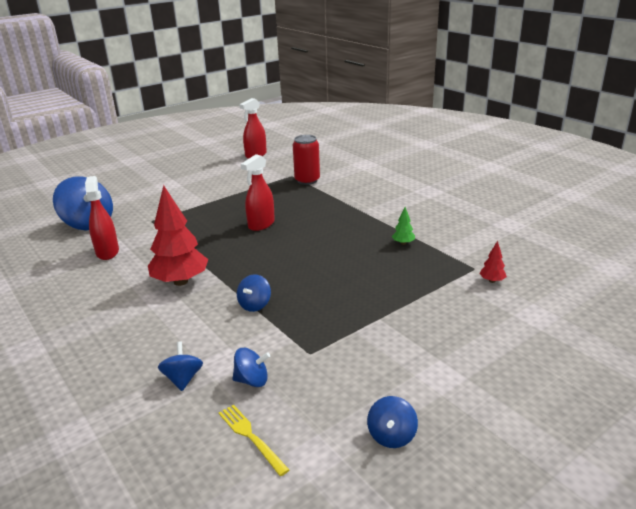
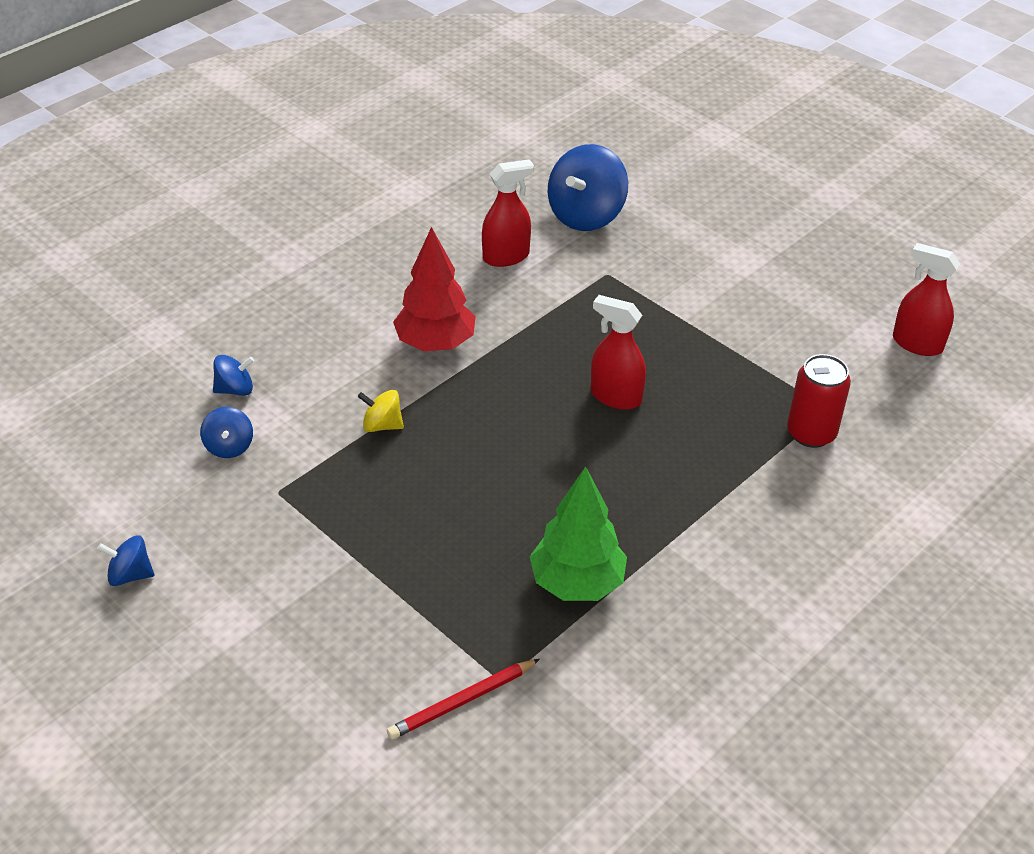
camera: 80 degrees right, 15 degrees up
yellow fork [219,405,289,476] -> none
blue spinning top [237,274,271,312] -> yellow spinning top [358,390,404,432]
green tree [392,207,415,245] -> green tree [529,466,627,601], size x2.34
red tree [479,241,507,283] -> red pencil [387,659,540,740]

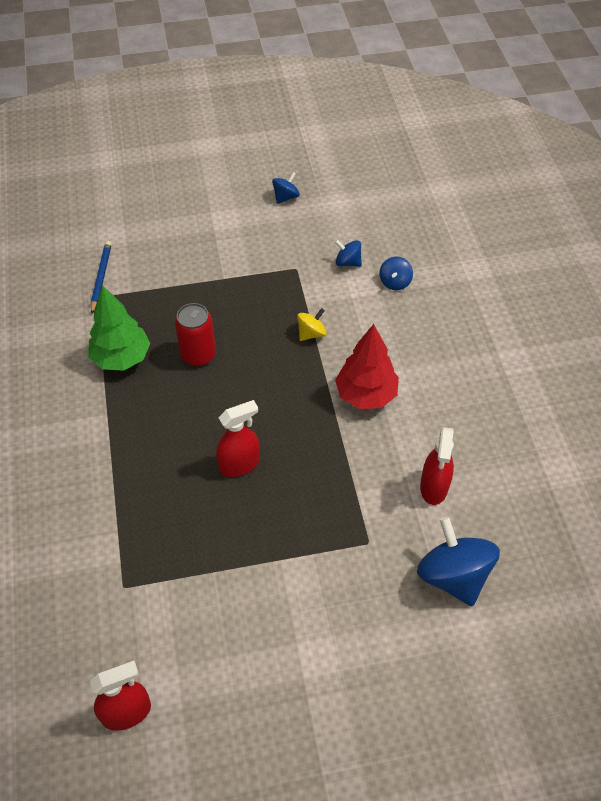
camera: 125 degrees right, 10 degrees up
red pencil [387,659,540,740] -> blue pencil [91,241,112,314]
red can [787,354,851,448] -> red can moved to [175,303,216,366]

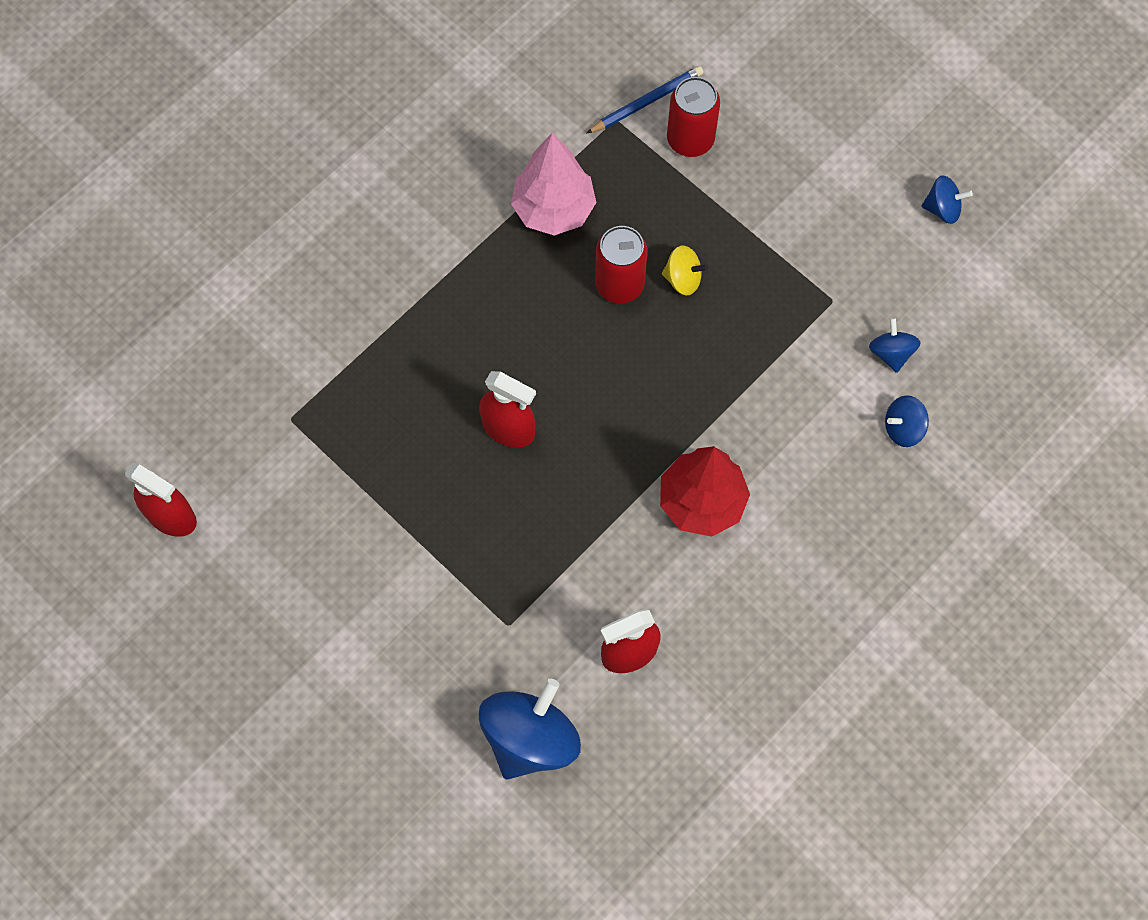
camera: 55 degrees right, 15 degrees up
green tree [88,285,150,371] -> pink tree [511,133,596,236]
yellow spinning top [297,308,327,341] -> yellow spinning top moved to [662,245,708,295]
none -> red can [667,77,720,157]

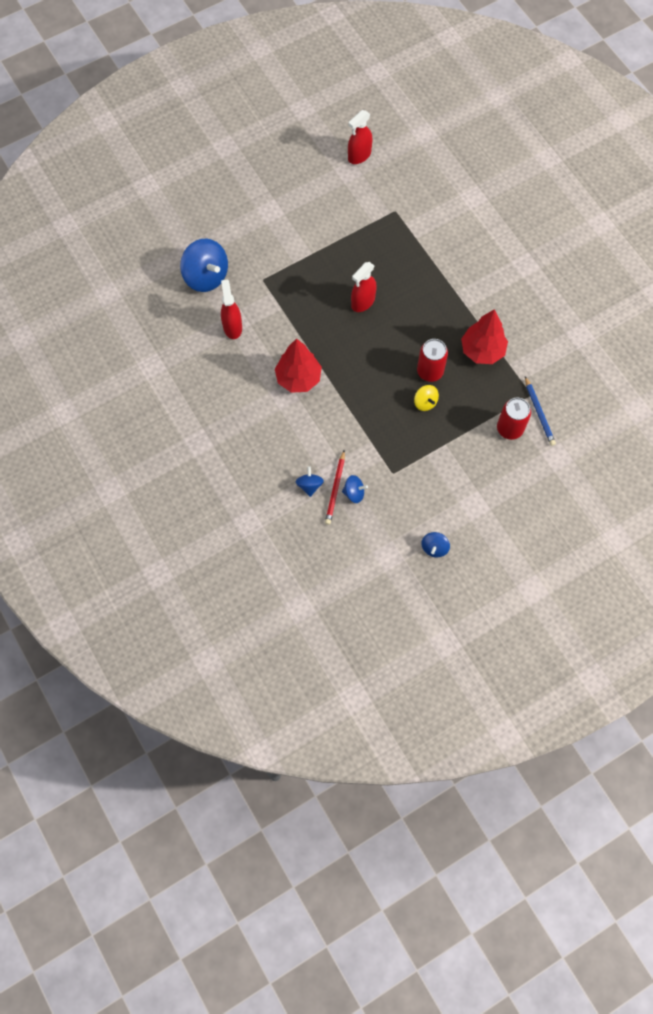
camera: 105 degrees right, 0 degrees up
pink tree [511,133,596,236] -> red tree [461,309,508,364]
yellow spinning top [662,245,708,295] -> yellow spinning top turned 60 degrees counterclockwise [414,385,439,411]
none -> red pencil [325,451,345,525]

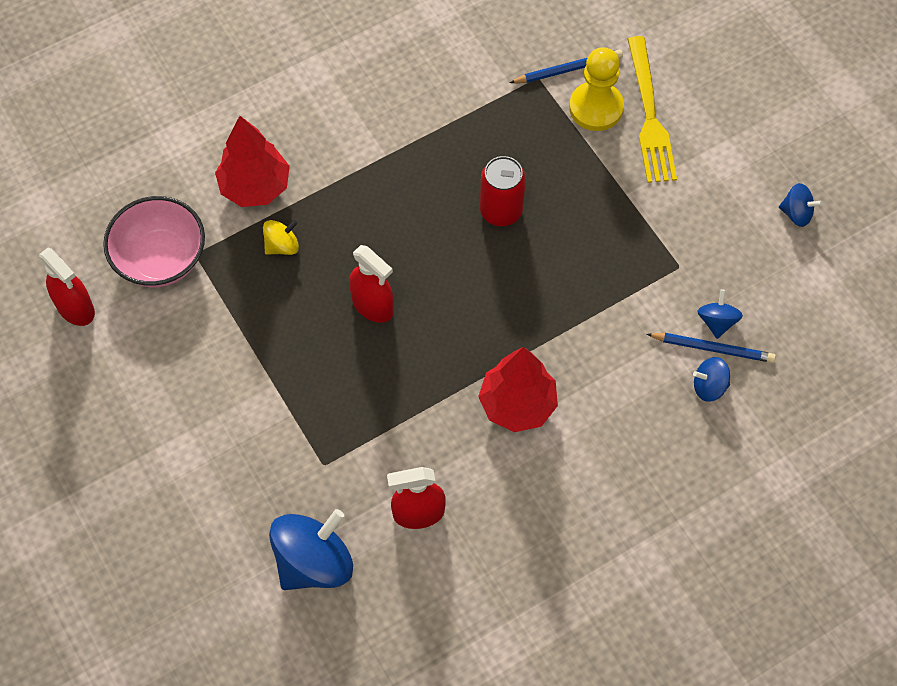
camera: 90 degrees left, 5 degrees down
red pencil [325,451,345,525] -> blue pencil [647,333,776,363]
yellow spinning top [414,385,439,411] -> yellow spinning top moved to [263,220,299,255]
red tree [461,309,508,364] -> red tree moved to [215,116,290,207]
red can [497,398,531,440] -> yellow pawn [569,47,624,131]
none -> pink bowl [103,196,205,287]
none -> yellow fork [628,36,677,183]

